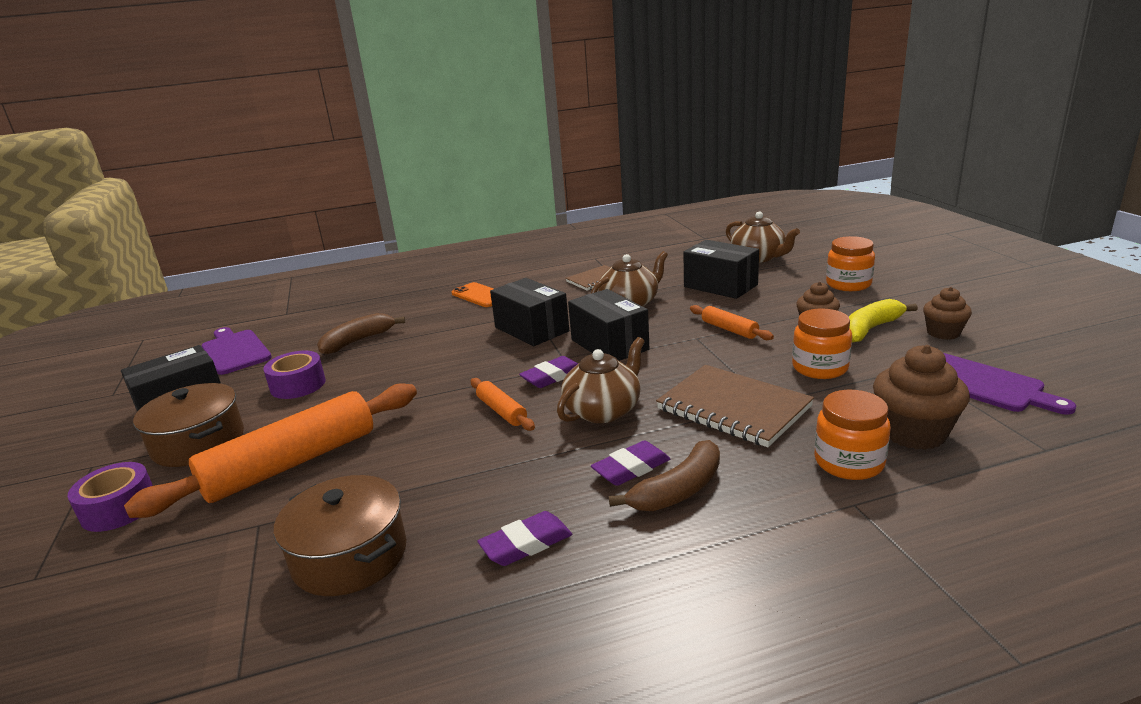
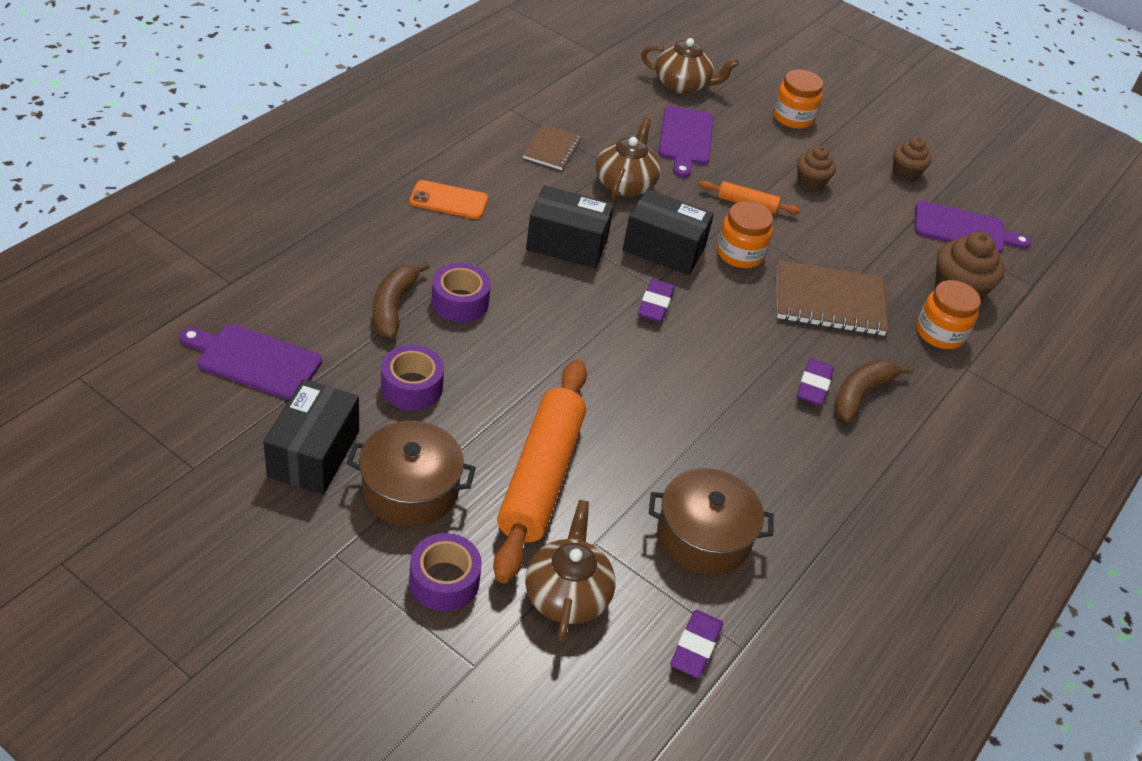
camera: 45 degrees left, 20 degrees up
orange rolling pin [471,378,535,431] -> none
purple eraser [477,511,572,566] -> purple eraser moved to [670,610,723,678]
brown teapot [557,337,645,423] -> brown teapot moved to [525,500,616,642]
brown banana [609,440,720,511] -> brown banana turned 150 degrees counterclockwise [834,360,913,422]
black box [683,240,759,299] -> purple cutting board [658,106,714,178]
orange jar [792,309,852,379] -> orange jar moved to [717,201,773,268]
yellow banana [849,299,918,343] -> none
none -> purple tape [432,263,491,322]

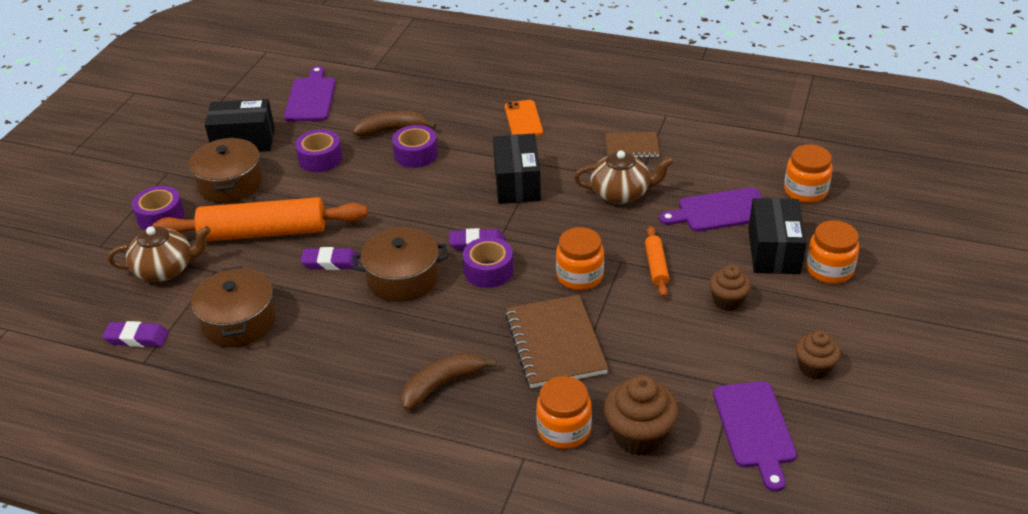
camera: 80 degrees right, 5 degrees down
black box [623,189,714,275] -> black box moved to [748,198,807,274]
brown teapot [641,38,739,94] -> orange jar [784,144,833,203]
purple eraser [796,358,834,406] -> purple eraser moved to [300,247,359,270]
brown banana [834,360,913,422] -> brown banana turned 60 degrees counterclockwise [401,353,496,410]
none -> brown pot [353,227,448,302]
none -> purple tape [463,237,514,288]

